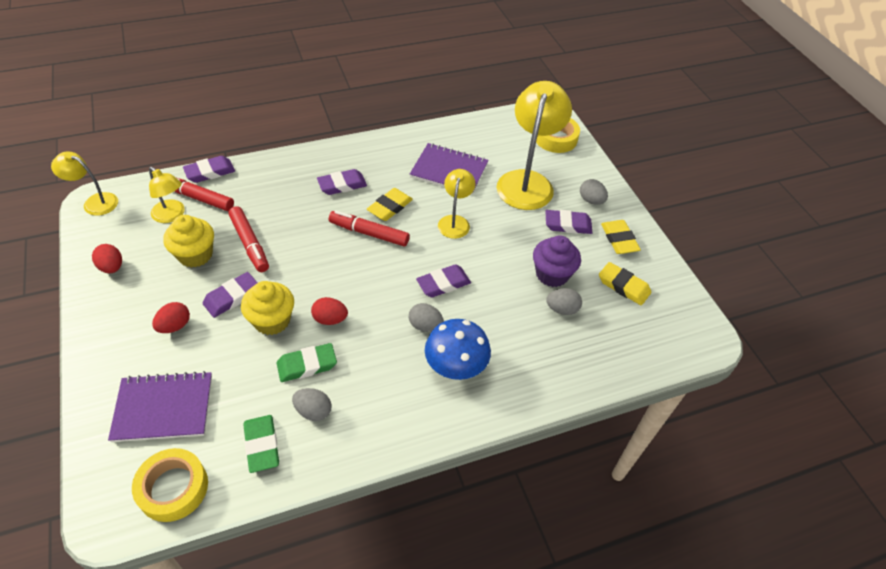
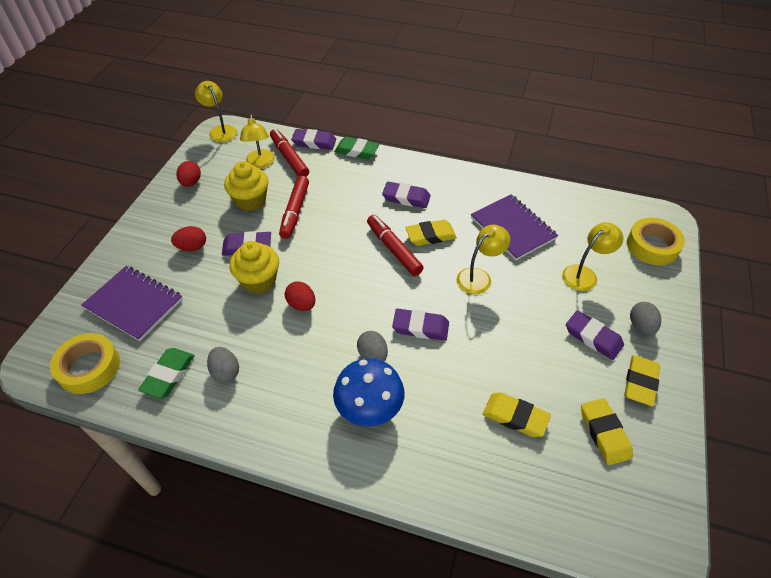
camera: 40 degrees right, 0 degrees up
green eraser [277,343,337,382] -> green eraser moved to [334,137,379,159]
yellow lamp [497,81,572,210] -> yellow lamp [562,222,623,291], size x0.53
purple cupcake [533,235,581,287] -> none
grey egg [546,288,582,315] -> yellow eraser [483,392,551,437]

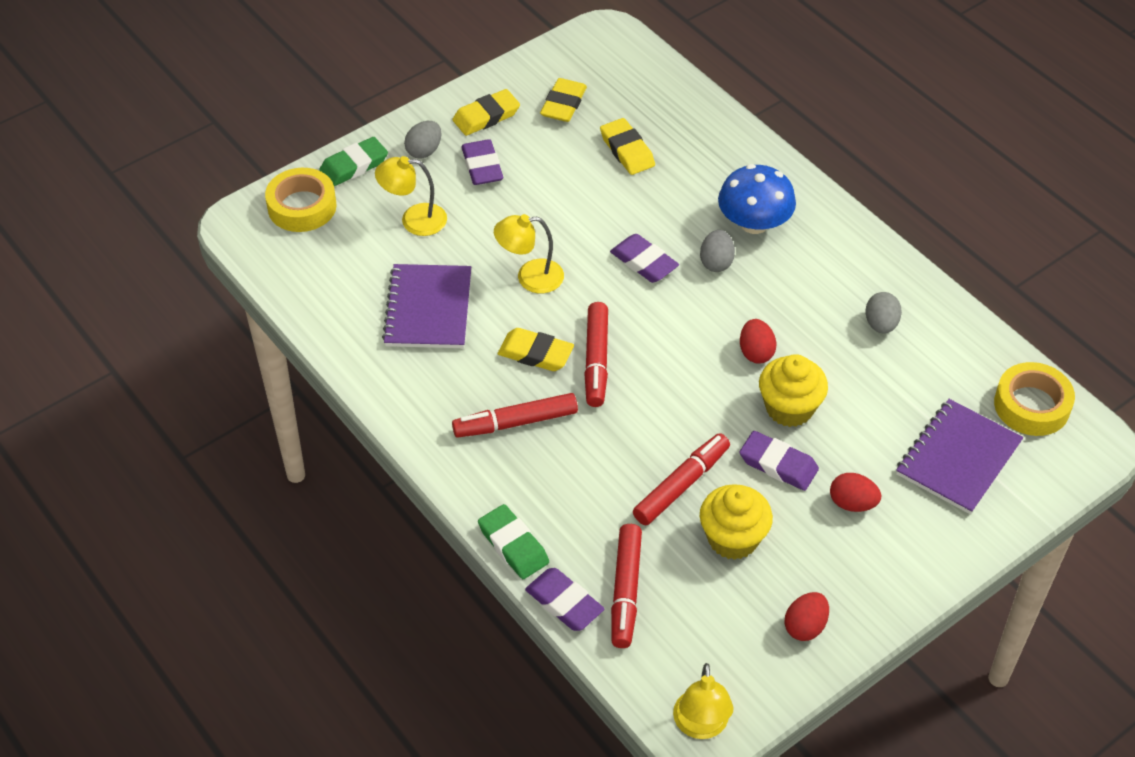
camera: 145 degrees left, 0 degrees up
purple notebook [81,266,183,341] -> purple notebook turned 60 degrees clockwise [896,399,1023,514]
green eraser [138,348,195,398] -> green eraser moved to [319,137,388,186]
yellow lamp [240,114,275,168] -> none
purple eraser [382,182,431,208] -> red marker [452,393,578,438]

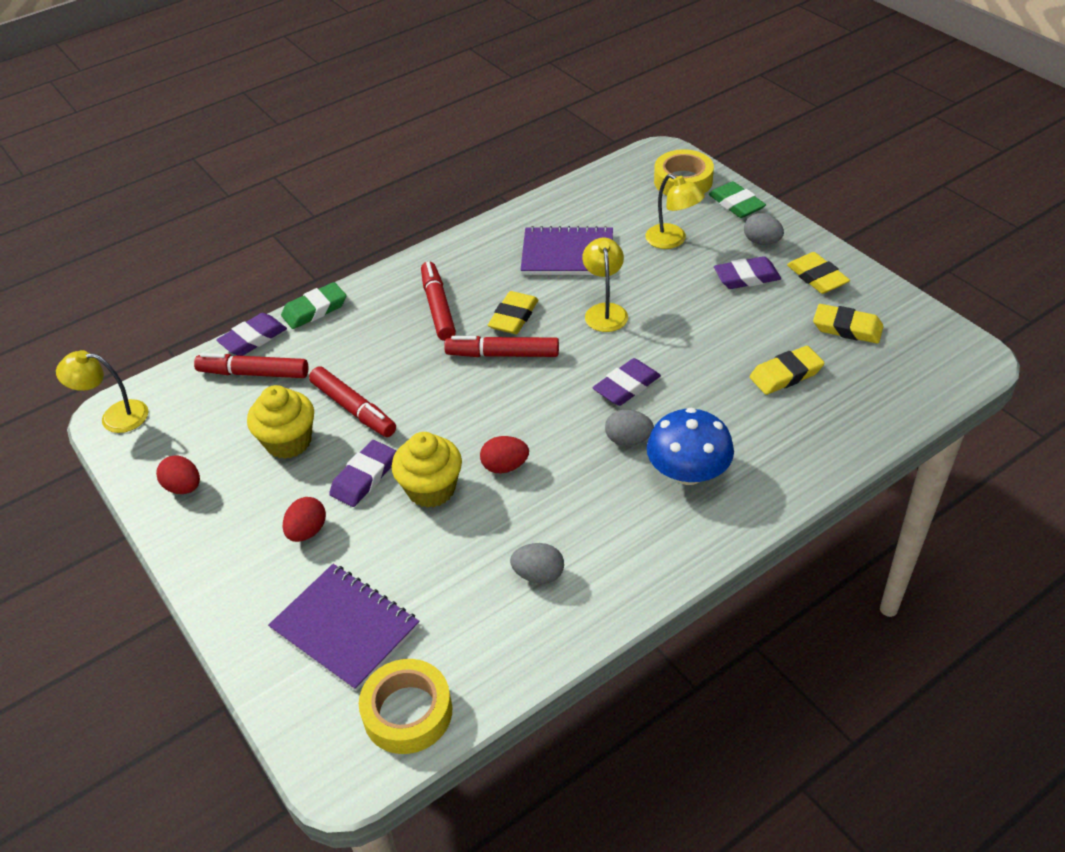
camera: 95 degrees right, 5 degrees down
yellow lamp [375,156,447,236] -> yellow lamp turned 135 degrees clockwise [645,174,705,249]

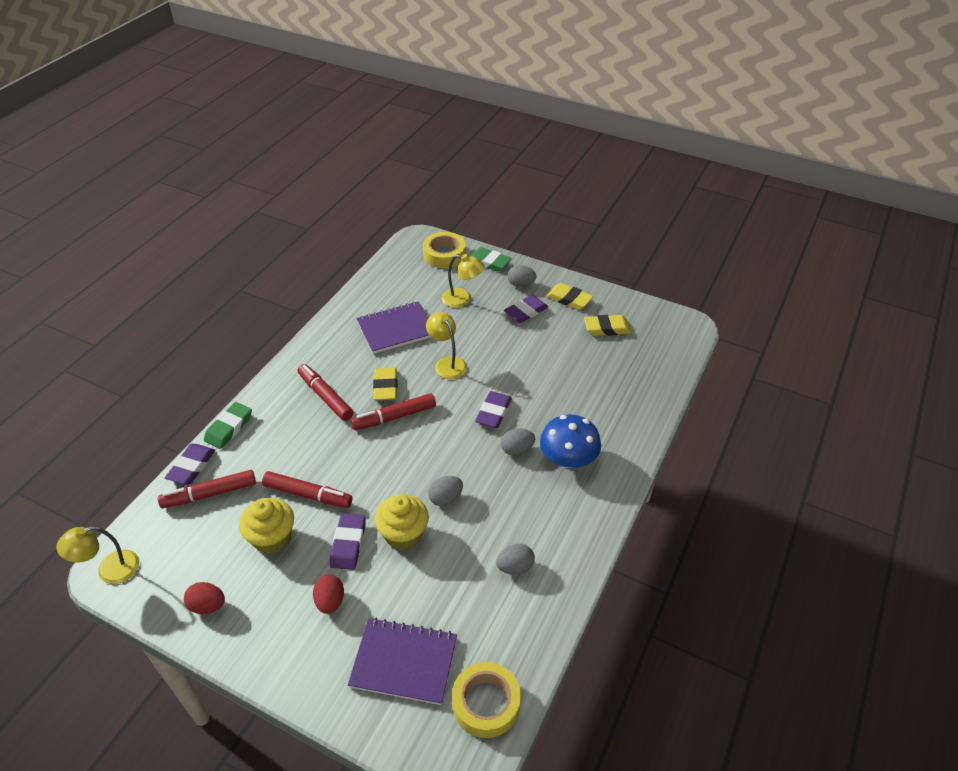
camera: 30 degrees left, 0 degrees up
red egg [480,436,529,473] -> grey egg [428,476,463,506]
yellow eraser [750,346,825,395] -> none

